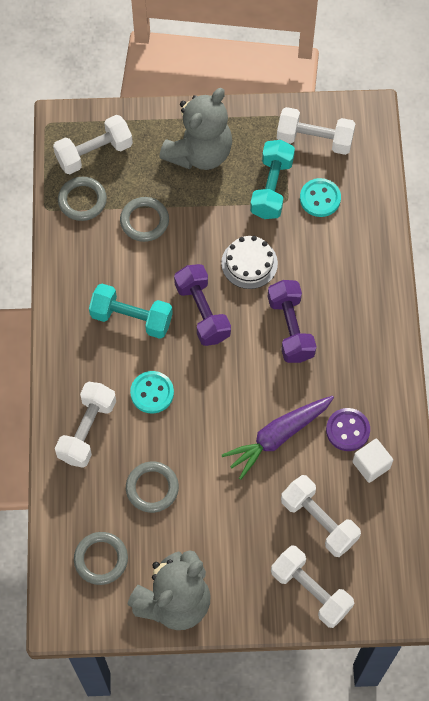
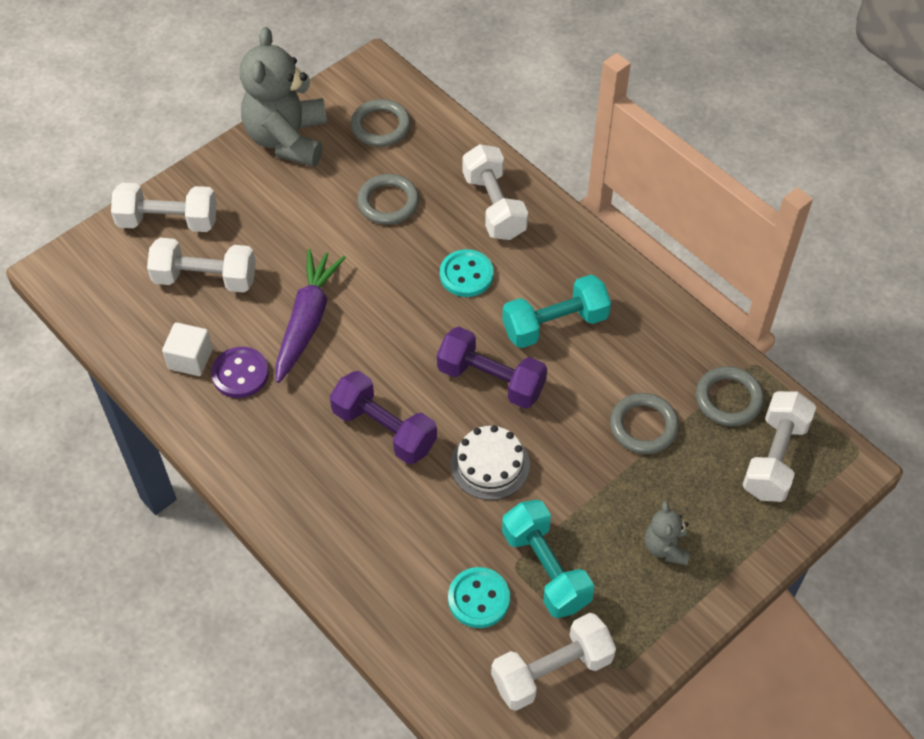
camera: 140 degrees right, 10 degrees down
grey teddy bear [159,88,232,170] -> grey teddy bear [645,501,690,565], size x0.47

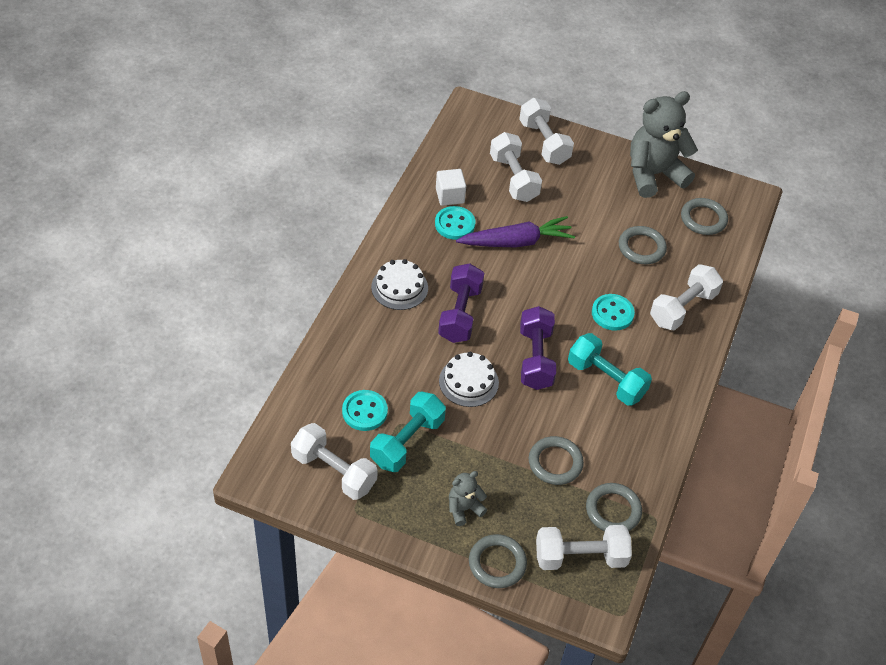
camera: 60 degrees right, 5 degrees down
purple button [211,347,269,398] -> turquoise button [435,206,475,240]
none -> white cake [371,259,428,310]
none -> grey ring [469,534,527,588]

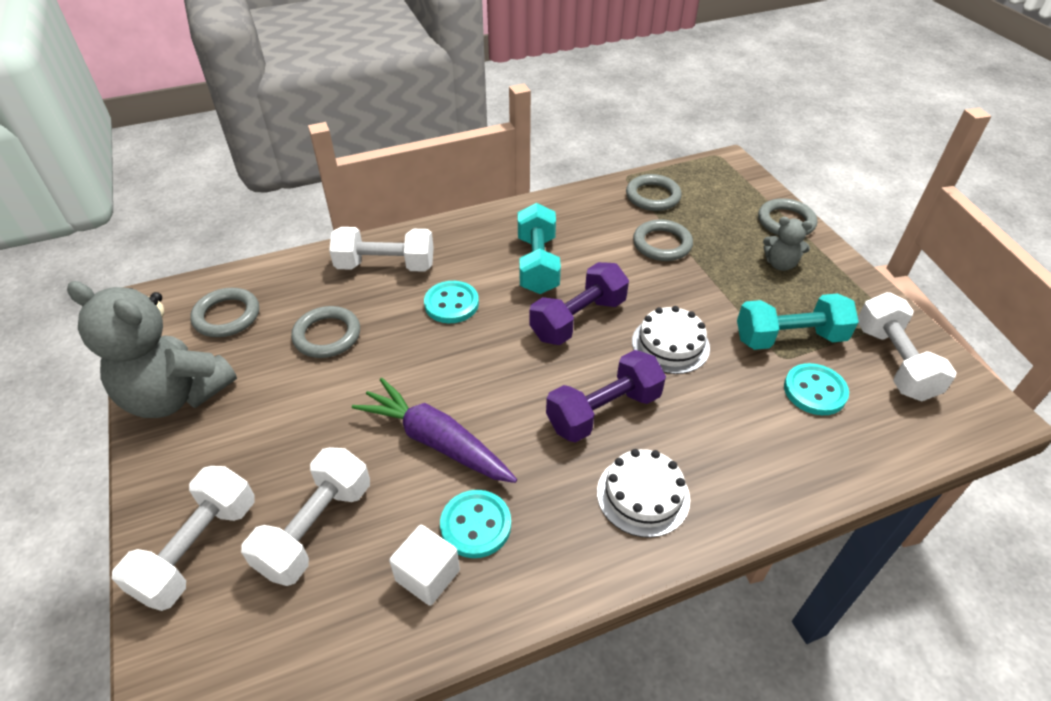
camera: 130 degrees left, 5 degrees down
white dumbbell [536,525,632,570] -> none

